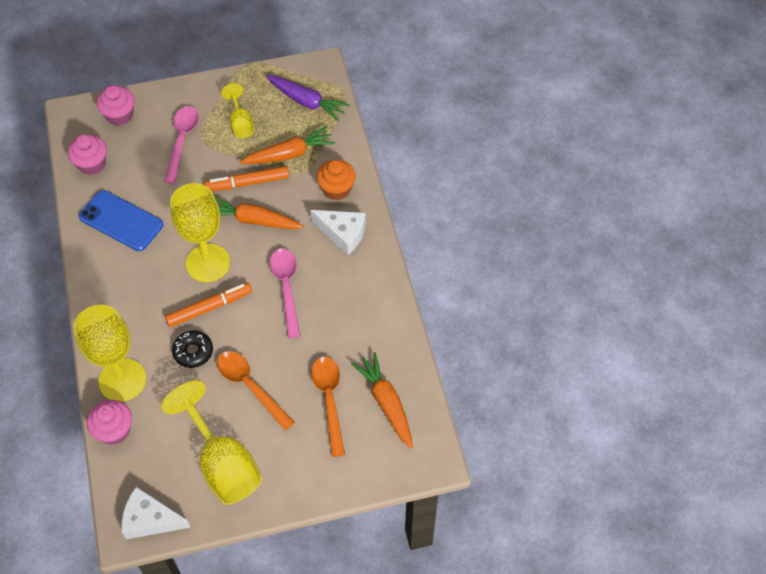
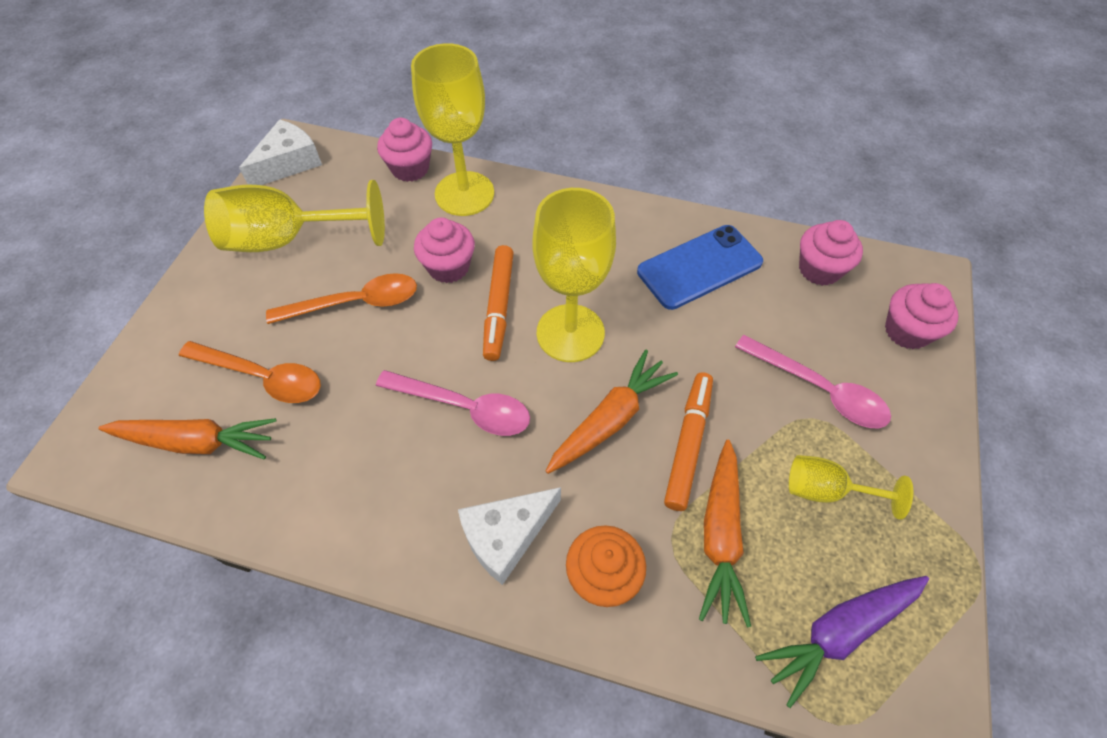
camera: 120 degrees right, 0 degrees up
black donut [172,330,213,368] -> pink cupcake [414,218,475,283]

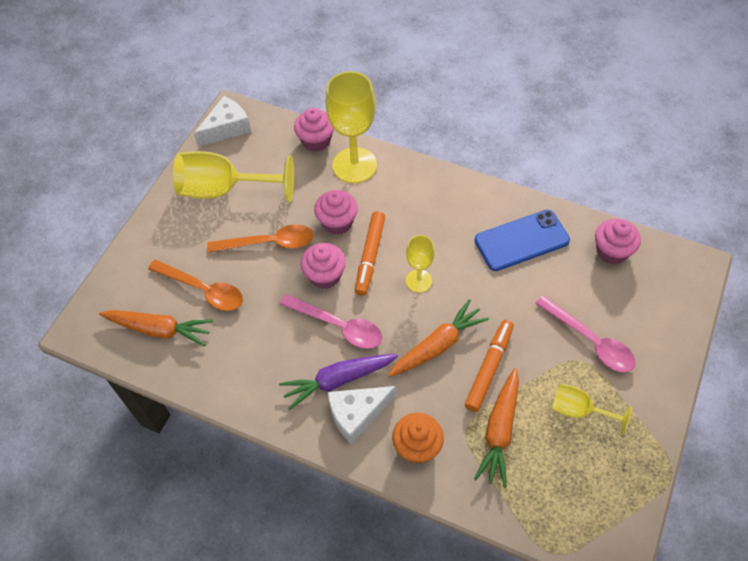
camera: 10 degrees right, 0 degrees up
yellow goblet [532,188,616,362] -> yellow goblet [406,235,435,293], size x0.54
purple carrot [755,576,929,708] -> purple carrot moved to [279,354,398,410]
pink cupcake [885,283,959,349] -> pink cupcake moved to [300,243,346,289]

